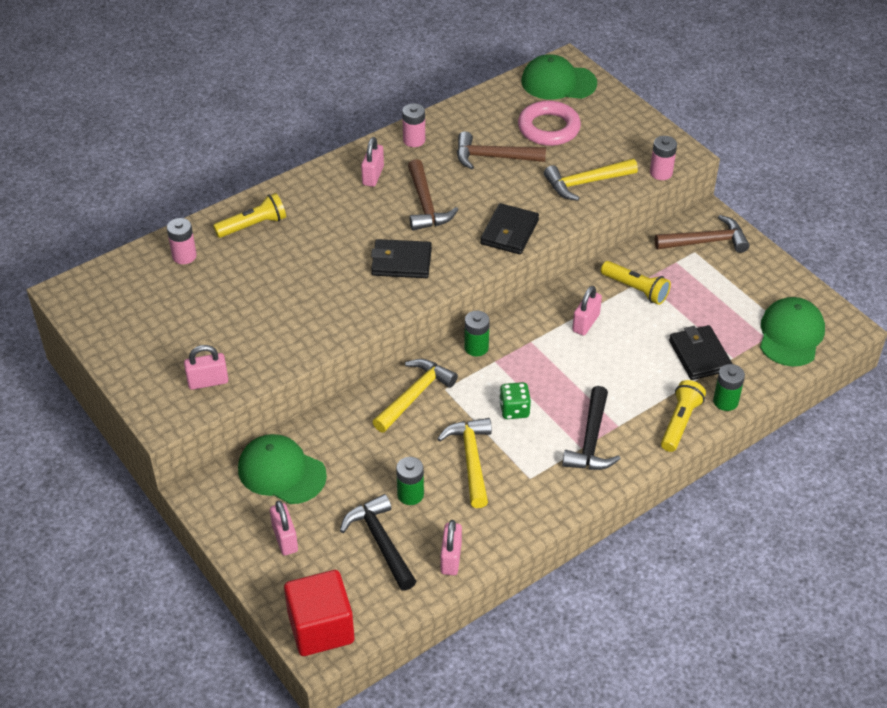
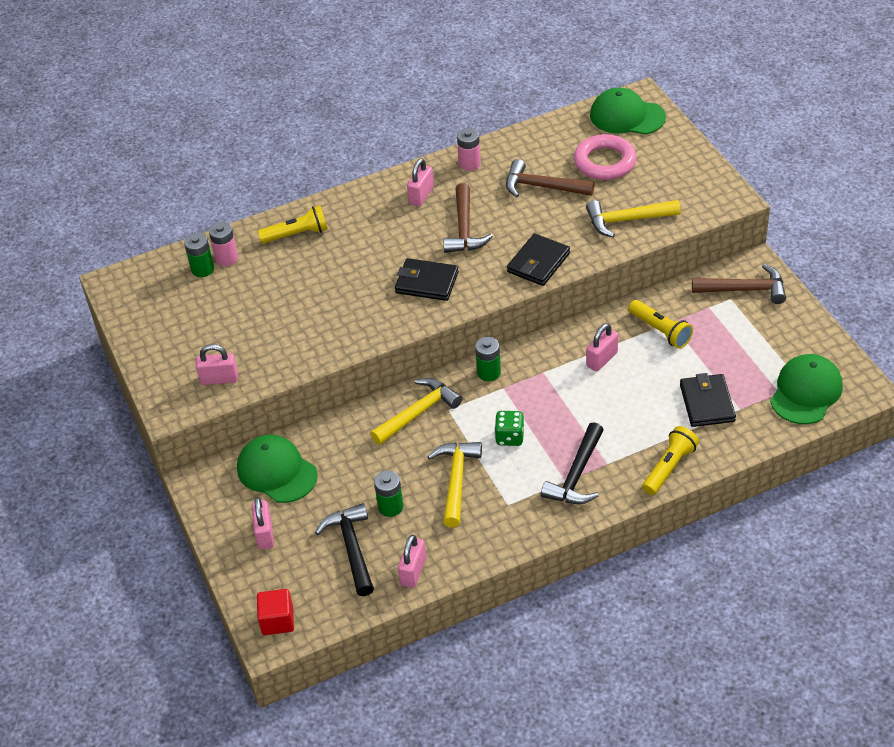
camera: 15 degrees right, 0 degrees up
red cube [284,570,354,656] -> red cube [257,589,294,635], size x0.61
pink battery [650,136,677,180] -> none
green battery [713,364,745,411] -> green battery moved to [184,233,214,277]

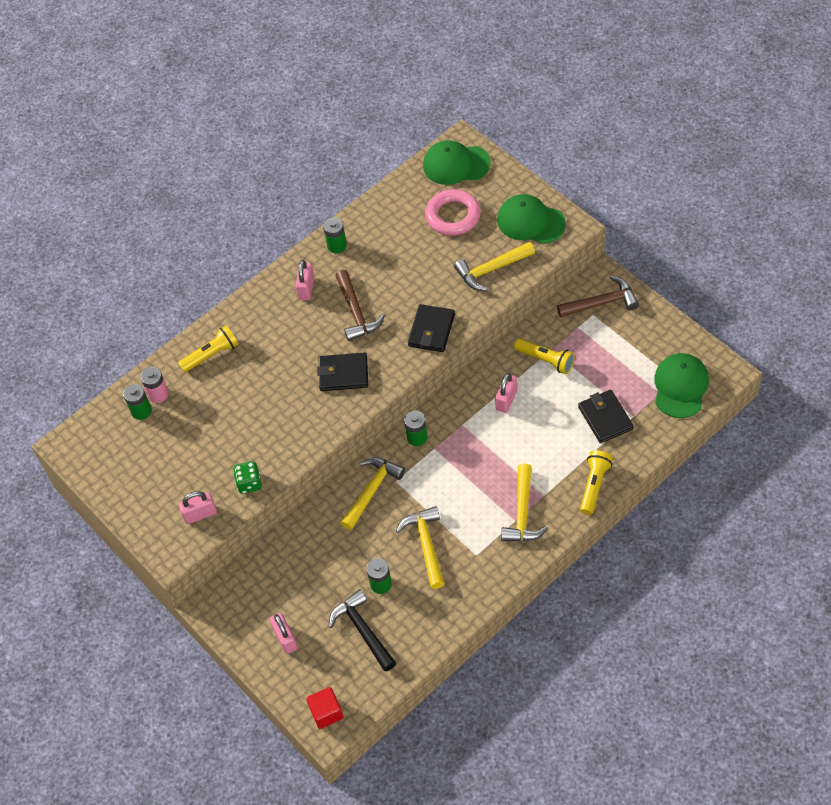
camera: 15 degrees left, 10 degrees up
green cap [237,435,318,503] -> green cap moved to [497,194,566,244]
pink padlock [398,535,426,588] -> none
pink battery [457,128,481,171] -> green battery [323,217,347,253]
green dice [494,411,524,446] -> green dice moved to [233,461,262,494]
brown hammer [506,159,594,198] -> none
black hammer [541,422,604,504] -> yellow hammer [501,464,548,541]

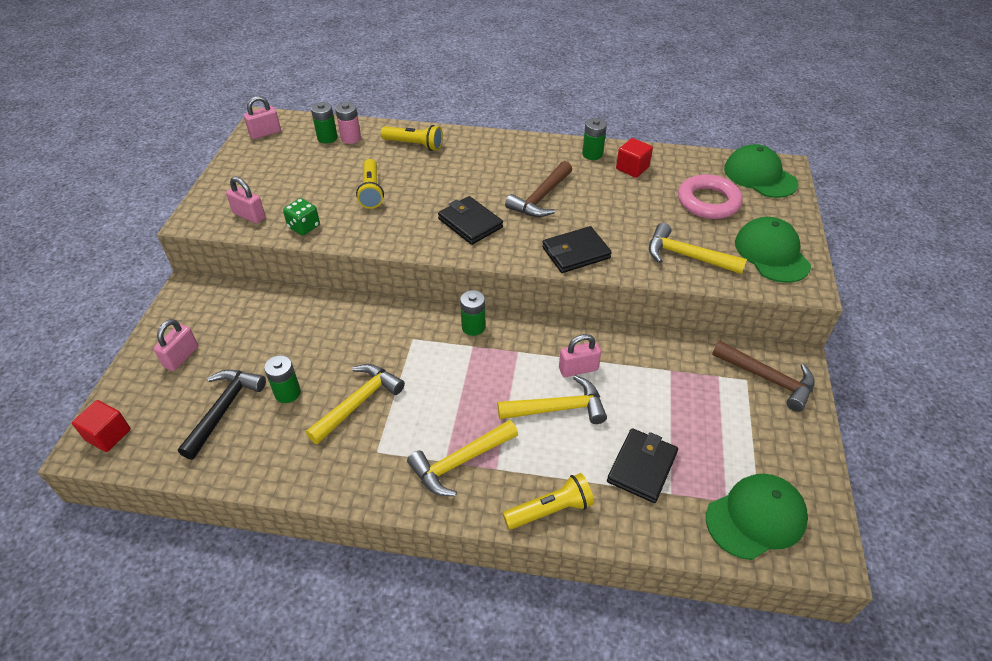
camera: 45 degrees right, 10 degrees down
pink padlock [296,260,315,300] -> pink padlock moved to [244,96,281,139]
yellow hammer [341,458,405,530] -> yellow hammer moved to [497,375,607,424]
yellow flashlight [514,338,575,374] -> yellow flashlight moved to [356,159,384,209]
none -> red cube [616,138,653,178]

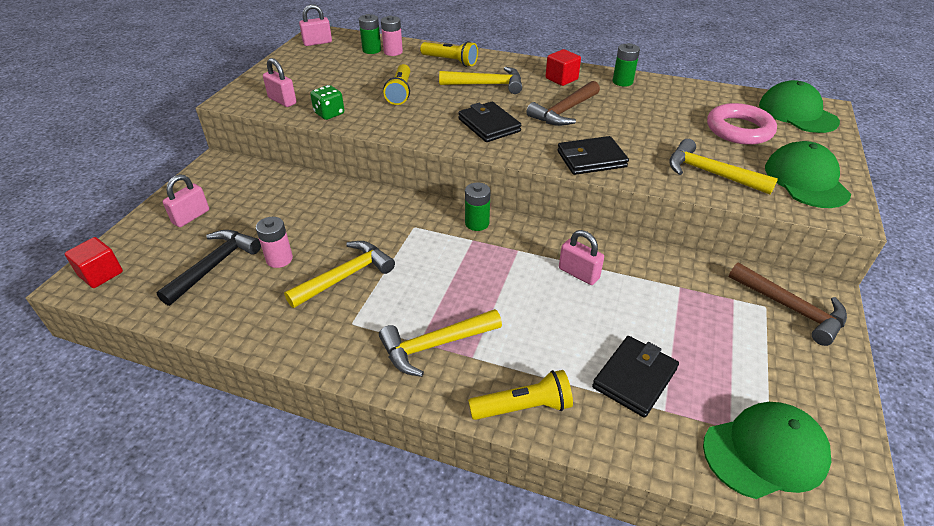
camera: 10 degrees right, 5 degrees down
green battery [264,355,301,403] -> pink battery [256,217,293,268]
yellow hammer [497,375,607,424] -> yellow hammer moved to [439,67,522,94]
pink padlock [559,334,601,377] -> pink padlock turned 45 degrees clockwise [559,230,604,285]
red cube [616,138,653,178] -> red cube moved to [545,49,581,86]

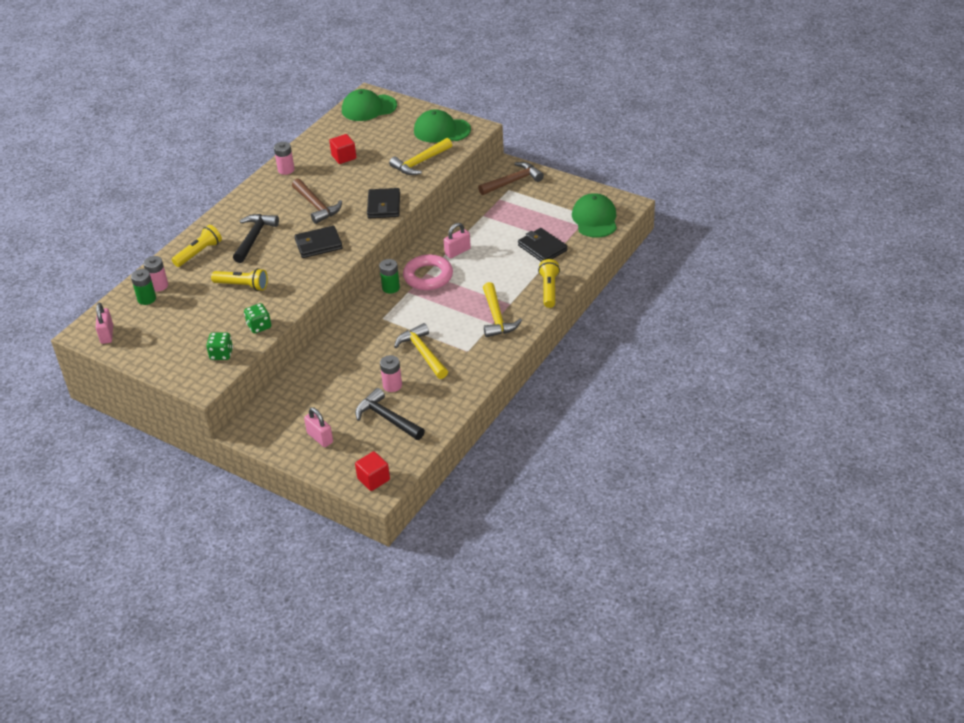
camera: 75 degrees left, 0 degrees up
pink padlock [263,58,297,107] -> green dice [206,332,233,360]
yellow hammer [439,67,522,94] -> black hammer [233,214,279,263]
red cube [545,49,581,86] -> red cube moved to [329,134,356,164]
green battery [613,43,640,86] -> pink battery [274,142,295,175]
pink ring [707,103,777,145] -> pink ring moved to [403,254,453,290]

